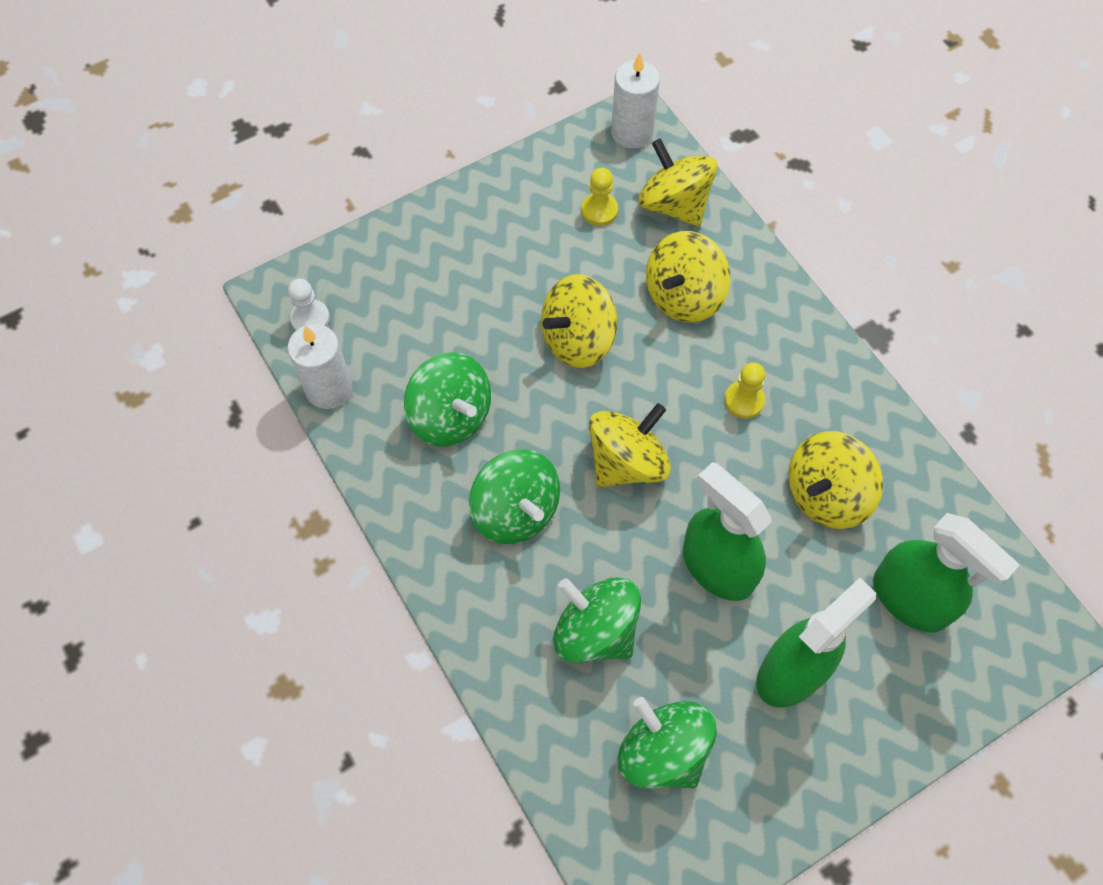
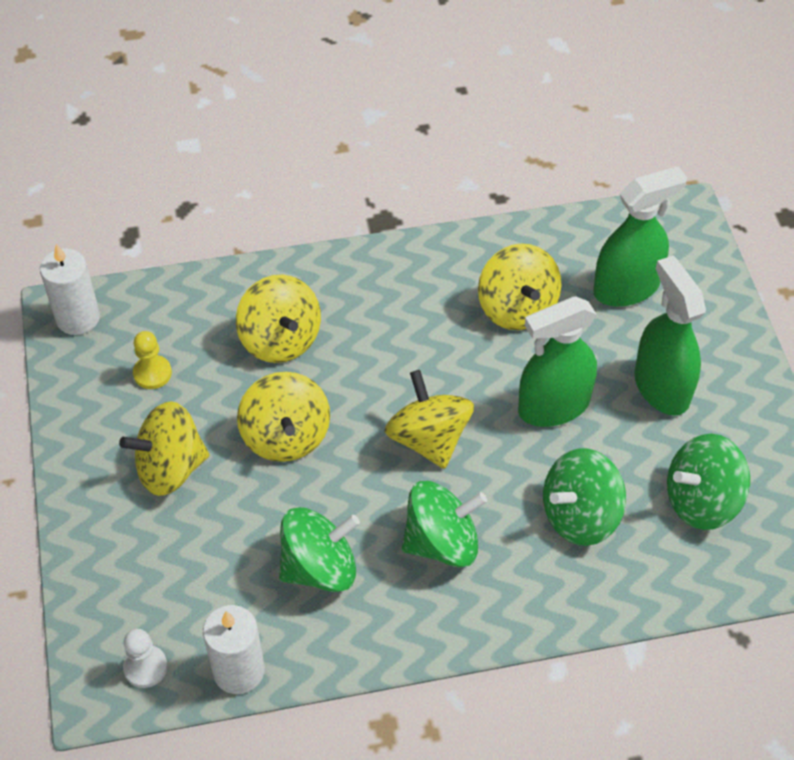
camera: 70 degrees left, 10 degrees down
yellow spinning top [638,138,718,226] -> yellow spinning top moved to [119,401,209,496]
yellow pawn [724,362,765,419] -> none

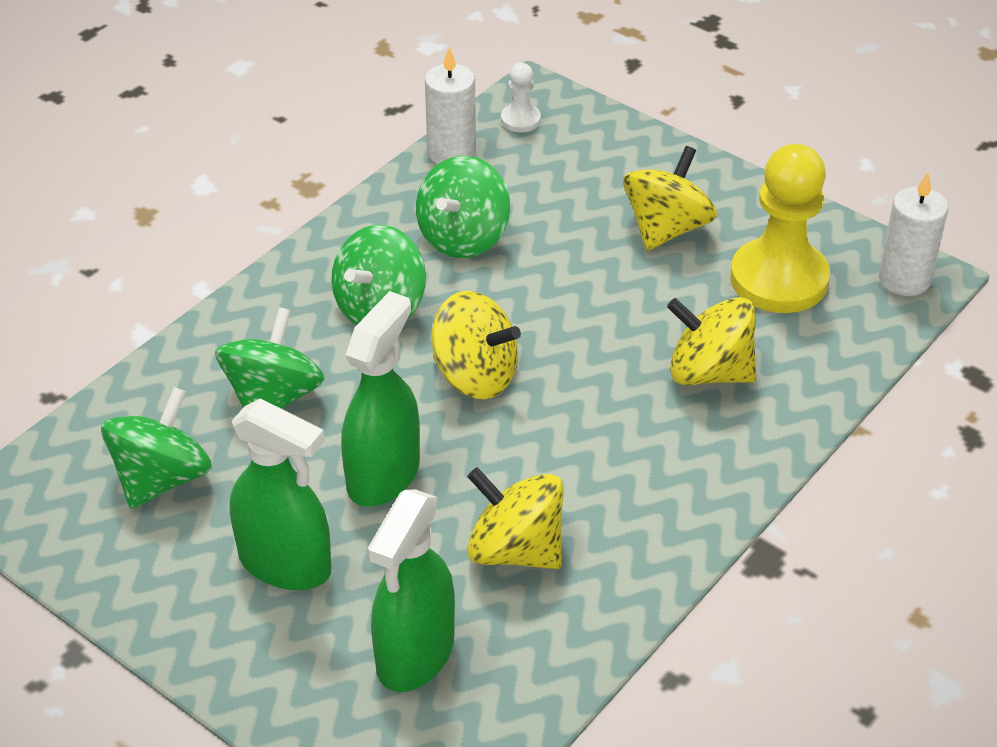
camera: 140 degrees right, 10 degrees down
yellow pawn [133,331,172,389] -> yellow pawn [730,144,830,313], size x2.21
yellow spinning top [237,372,330,462] -> none

